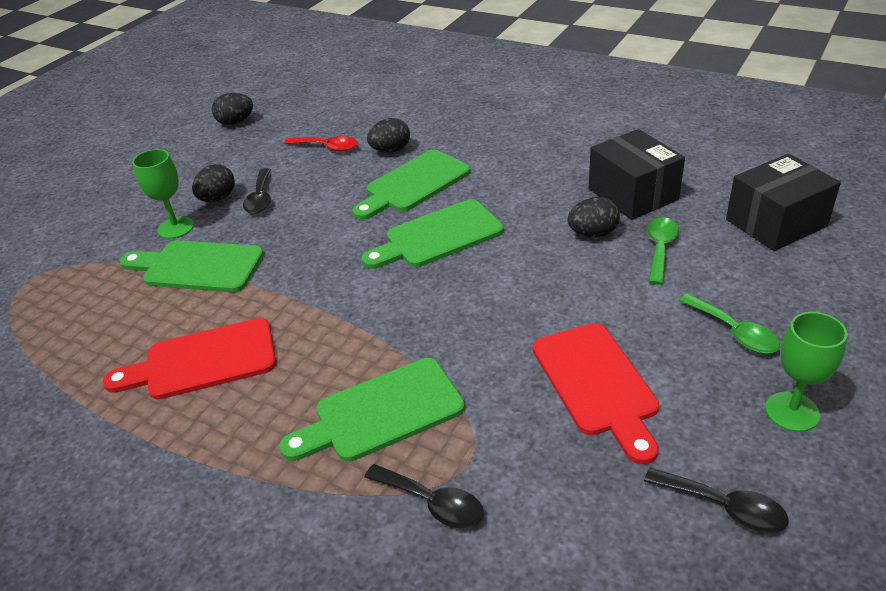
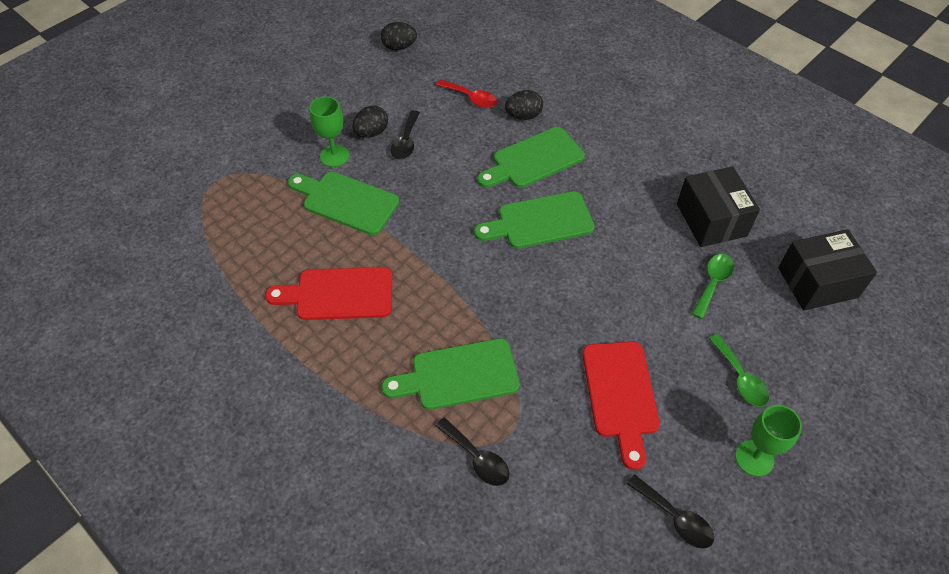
camera: 10 degrees right, 15 degrees up
black egg [568,197,620,237] -> none

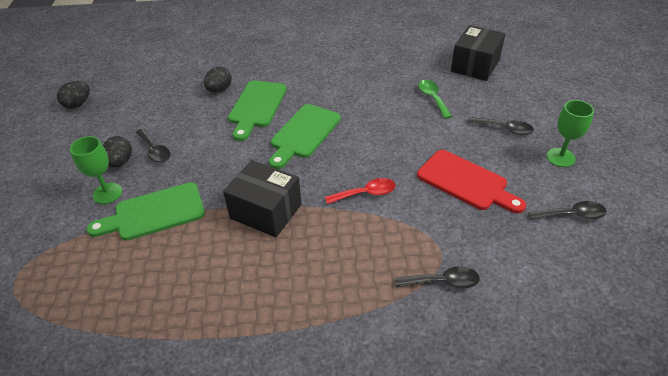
camera: 45 degrees left, 10 degrees down
red cutting board [265,267,392,320] -> none
green cutting board [382,338,520,410] -> none
red spoon [436,79,497,108] -> red spoon moved to [325,178,396,204]
black box [677,166,760,247] -> black box moved to [223,160,302,237]
green spoon [709,334,769,407] -> black spoon [467,117,534,135]

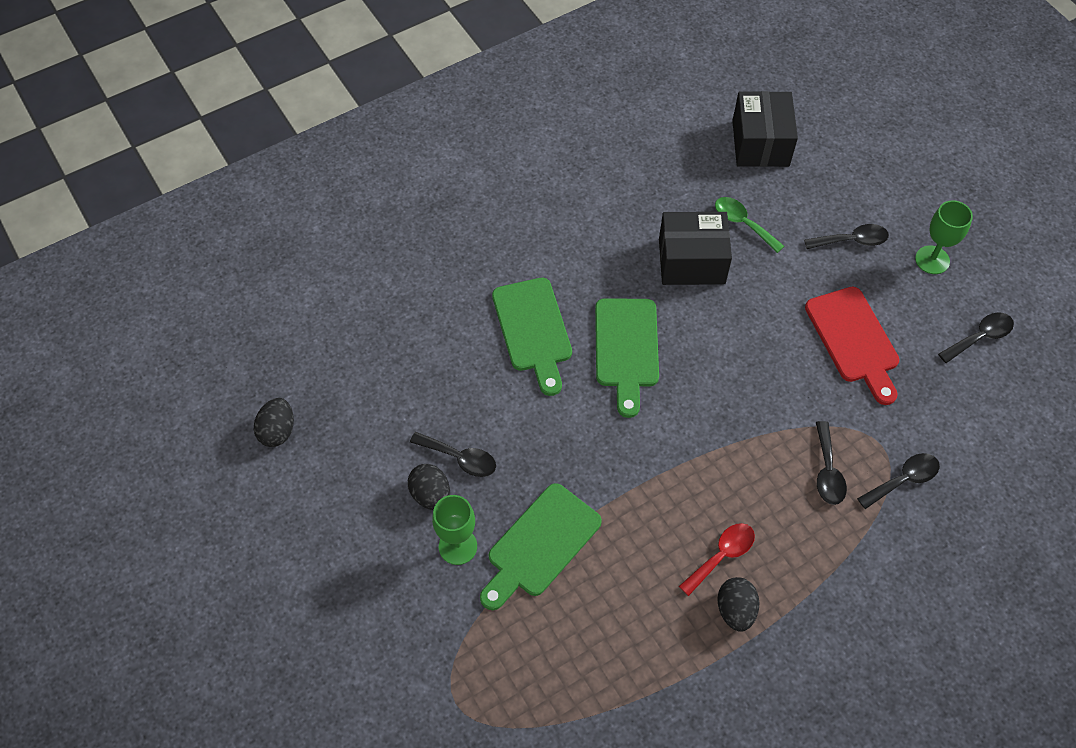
camera: 30 degrees left, 15 degrees up
black egg [204,66,232,93] -> black egg moved to [717,577,759,632]
black box [223,160,302,237] -> black box moved to [659,212,732,285]
red spoon [325,178,396,204] -> red spoon moved to [679,523,755,596]
red cutting board [417,150,526,213] -> red cutting board turned 60 degrees clockwise [805,287,899,405]
none -> black spoon [816,421,847,505]

